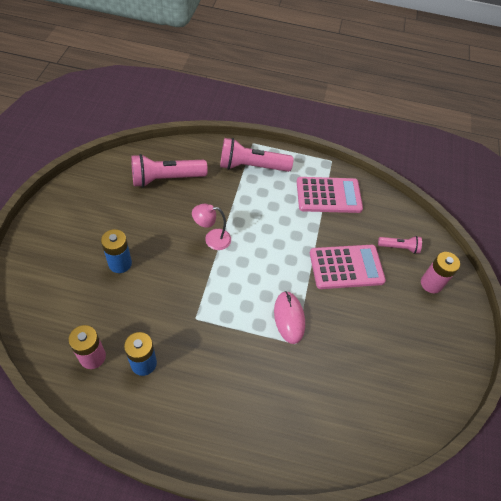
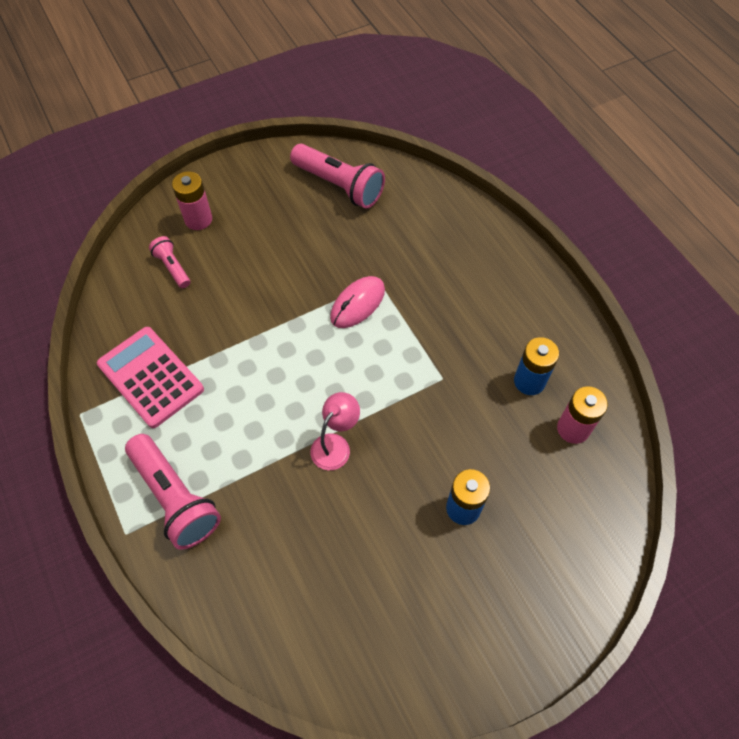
camera: 125 degrees left, 5 degrees up
pink flashlight [131,154,208,187] -> pink flashlight moved to [290,144,385,209]
pink lamp [192,204,231,250] -> pink lamp turned 105 degrees counterclockwise [310,392,360,470]
pink calculator [310,245,386,289] -> none

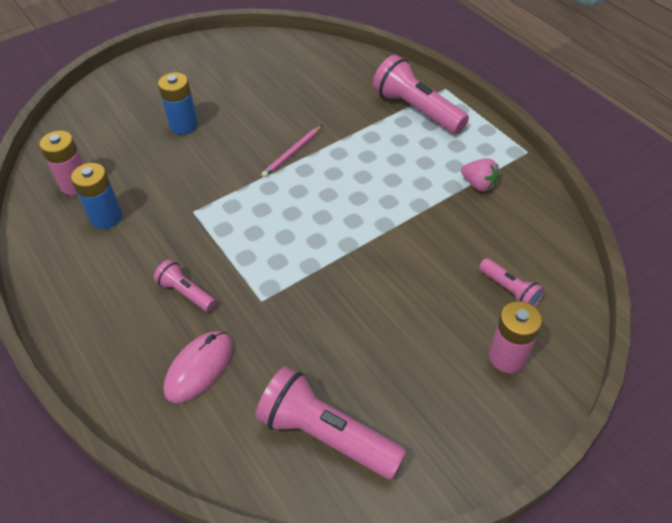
camera: 175 degrees right, 10 degrees down
pink calculator [97,327,204,428] -> pink strawberry [461,158,499,192]
pink lamp [310,392,360,470] -> pink pencil [261,125,322,178]
pink mouse [330,276,385,328] -> pink mouse moved to [163,331,233,403]
none -> pink flashlight [154,259,216,312]

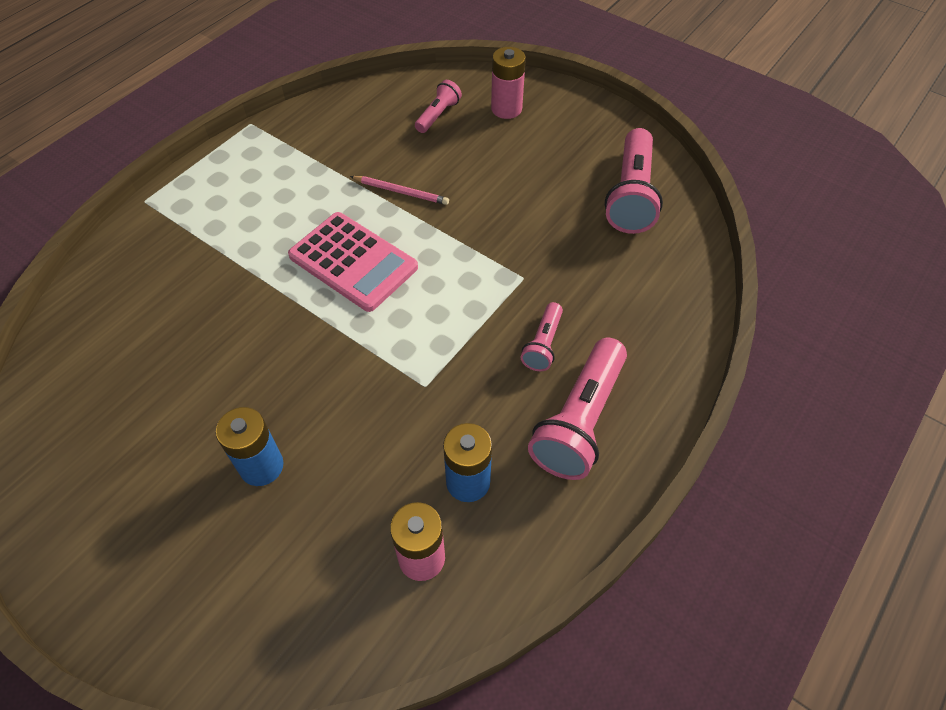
camera: 110 degrees left, 5 degrees up
pink mouse [163,331,233,403] -> none
pink pencil [261,125,322,178] -> pink pencil moved to [350,176,449,205]
pink flashlight [373,55,469,134] -> pink flashlight moved to [528,338,627,480]
pink strawberry [461,158,499,192] -> none
none -> pink calculator [288,212,418,312]

